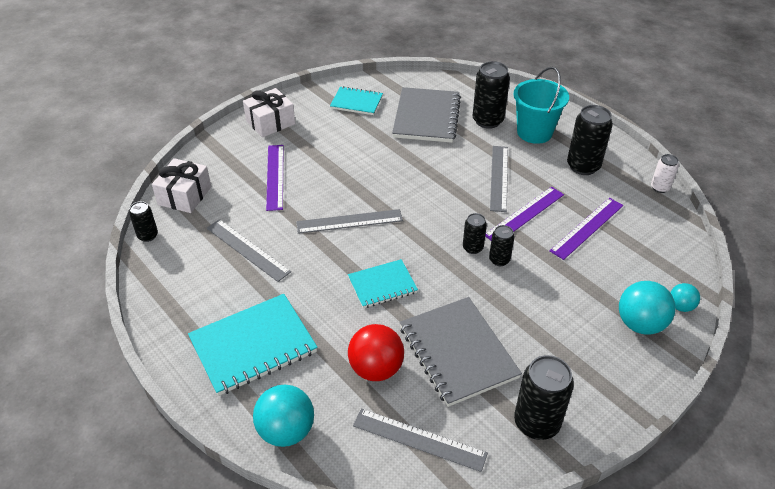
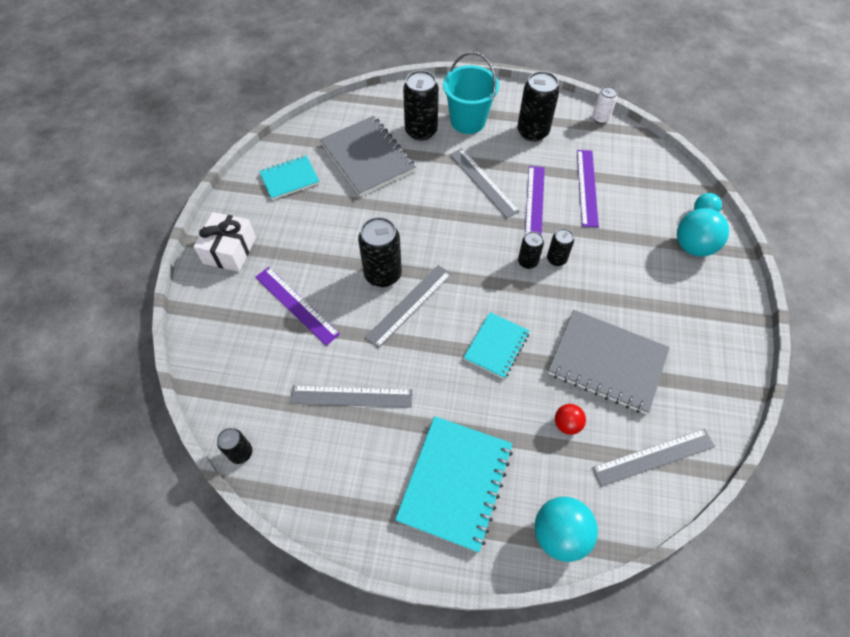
camera: 40 degrees left, 15 degrees up
white gift [152,158,211,213] -> none
red ball [348,324,404,381] -> red ball [555,404,586,435], size x0.55
black can [514,355,574,440] -> black can moved to [358,217,402,287]

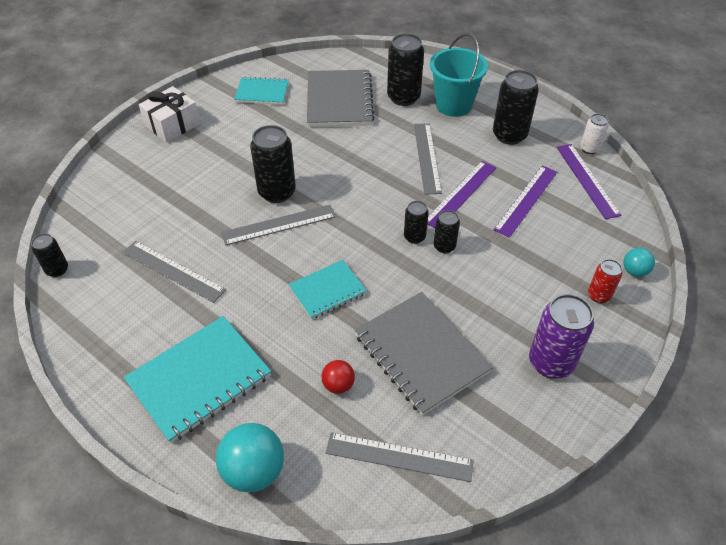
camera: 30 degrees right, 10 degrees down
purple ruler [255,267,340,346] -> purple ruler moved to [557,144,621,219]
turquoise ball [677,208,729,257] -> red can [588,259,622,303]
none -> purple can [529,294,594,379]

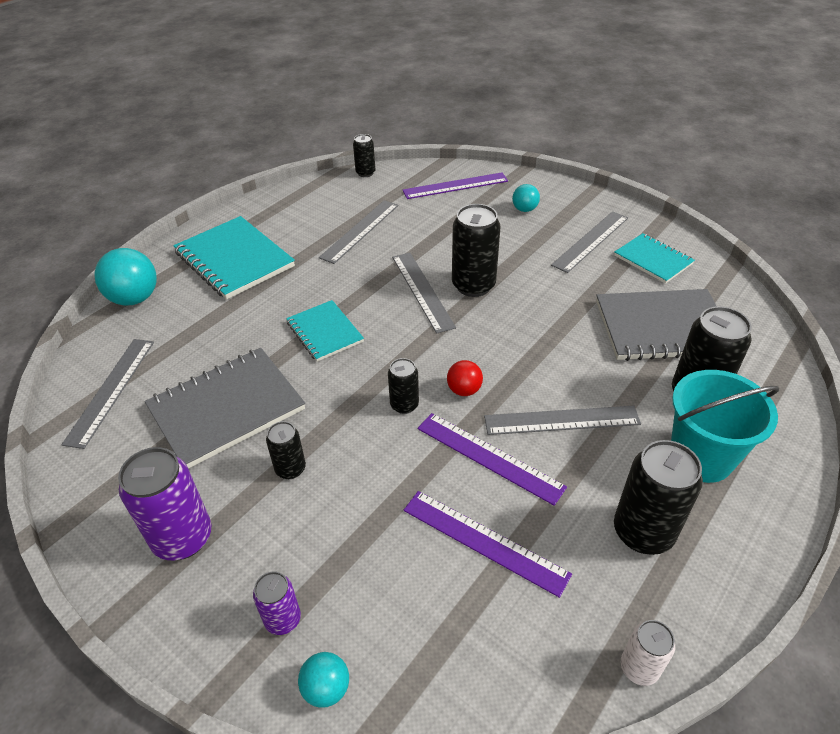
camera: 90 degrees right, 5 degrees down
white gift [139,86,200,143] -> none
turquoise notebook [234,76,289,105] -> turquoise notebook turned 45 degrees counterclockwise [614,233,695,284]
red ball [321,360,355,394] -> red ball moved to [447,360,483,396]
black can [434,210,460,253] -> black can moved to [266,421,306,479]
purple ruler [557,144,621,219] -> purple ruler moved to [402,172,508,199]
red can [588,259,622,303] -> purple can [253,571,301,635]
none -> turquoise ball [512,184,540,212]
none -> grey ruler [551,211,628,273]

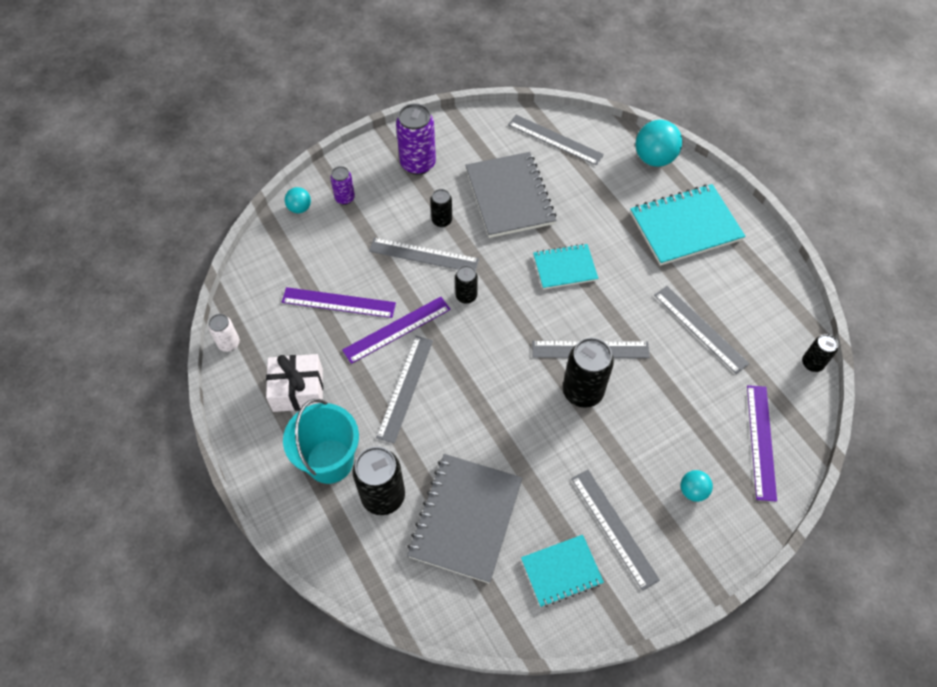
camera: 110 degrees right, 15 degrees up
purple ruler [404,491,572,598] -> purple ruler turned 45 degrees clockwise [282,287,396,318]
red ball [447,360,483,396] -> none
black can [614,440,703,555] -> white gift [266,354,323,412]
none -> grey ruler [369,237,479,271]

